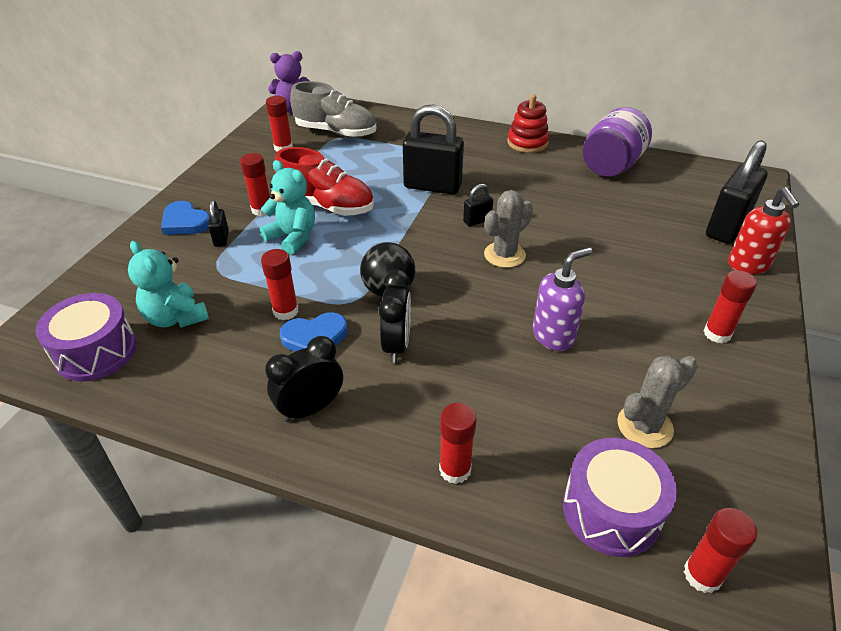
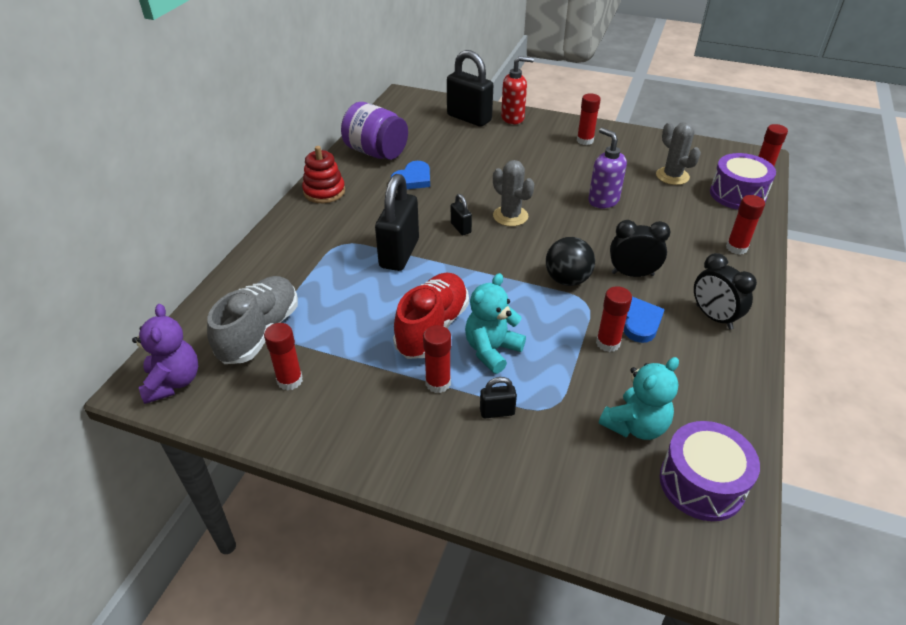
camera: 90 degrees left, 0 degrees up
blue heart [161,201,210,235] -> blue heart moved to [391,161,430,189]

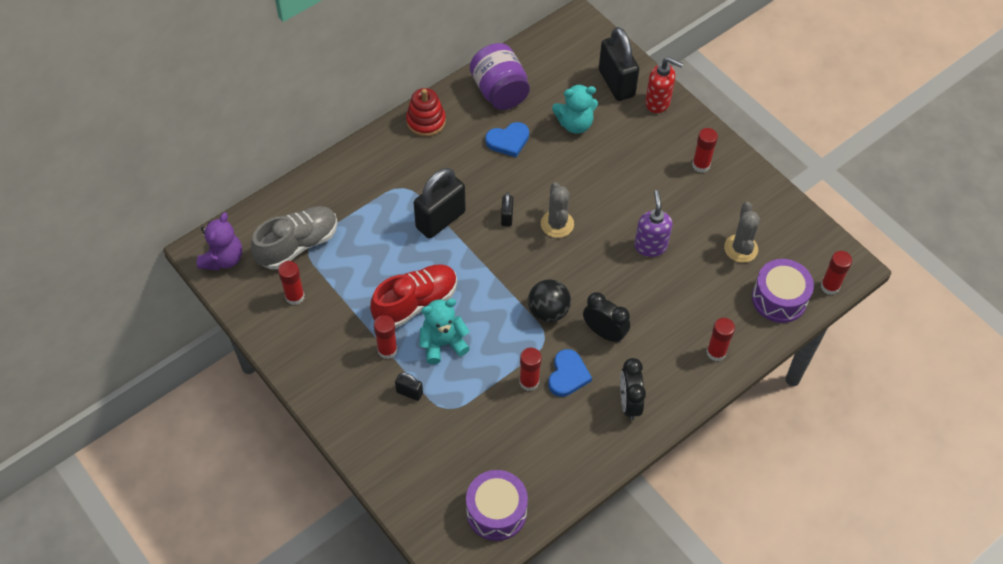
camera: 30 degrees right, 15 degrees up
turquoise teddy bear [599,357,679,440] -> turquoise teddy bear moved to [552,84,598,133]

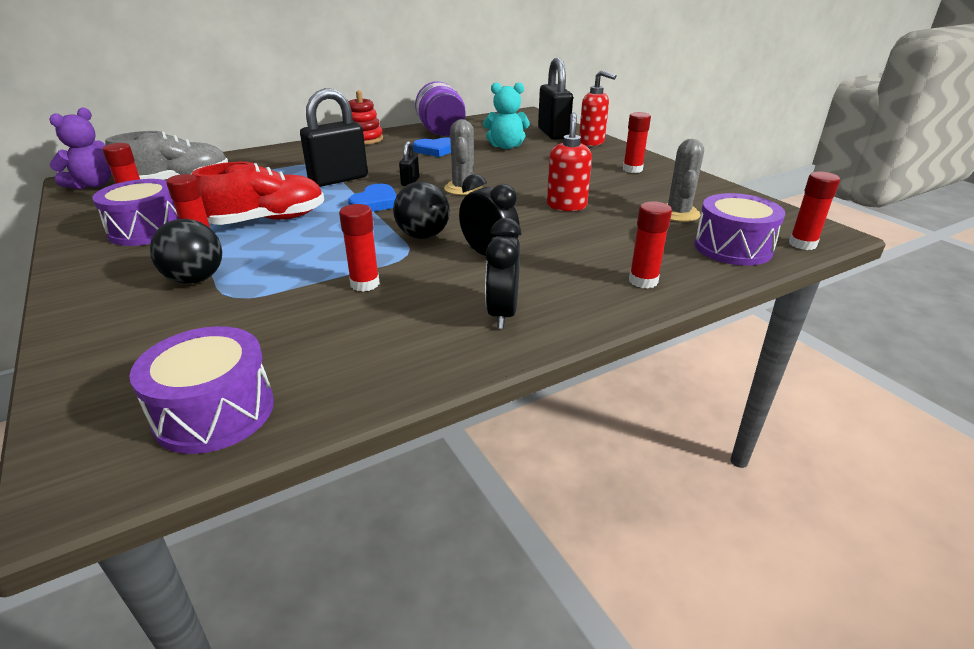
camera: 10 degrees right, 25 degrees down
black padlock [395,372,423,401] -> black ball [150,219,222,284]
turquoise teddy bear [419,299,470,364] -> none
blue heart [548,349,592,397] -> blue heart moved to [348,184,396,212]
purple soap dispenser [634,190,673,257] -> red soap dispenser [547,112,592,211]
none -> purple drum [92,179,179,246]

